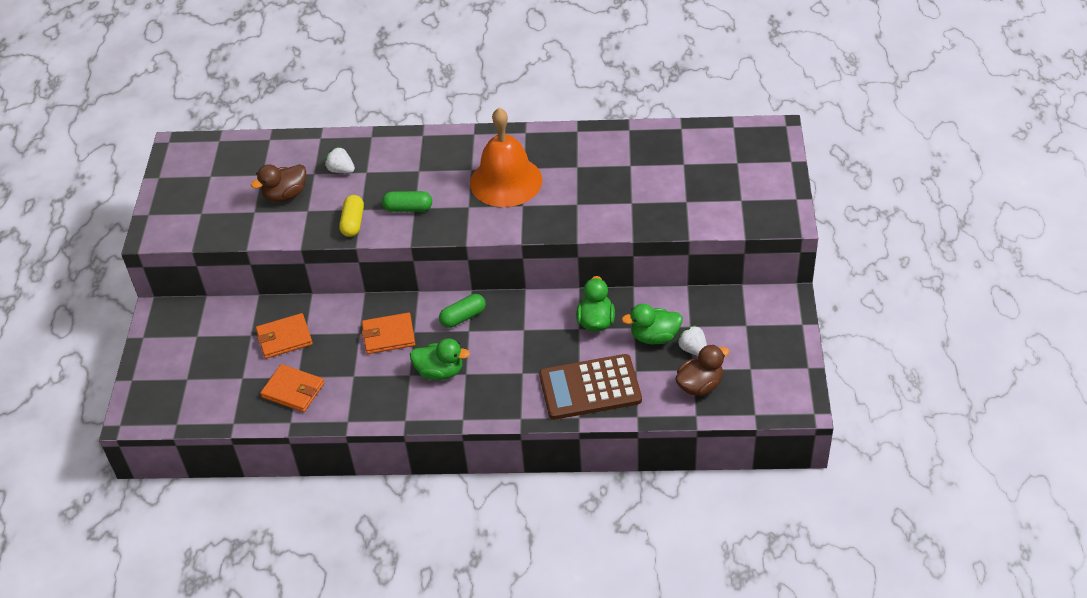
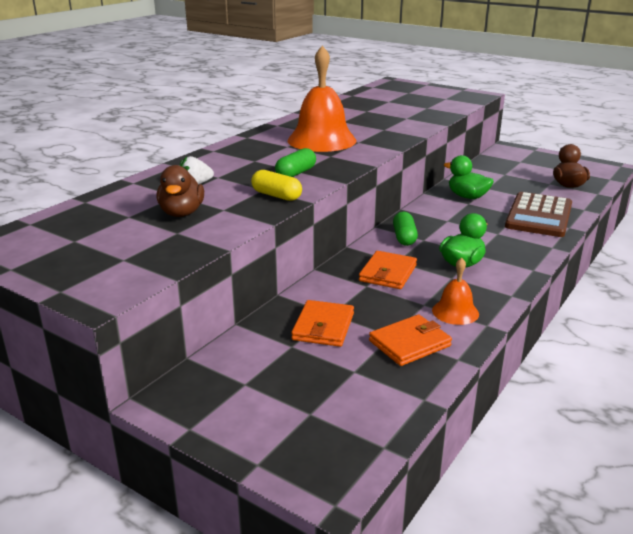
camera: 60 degrees left, 20 degrees down
green duck [622,304,683,344] -> none
white strawberry [677,325,707,356] -> none
none -> orange bell [432,258,479,325]

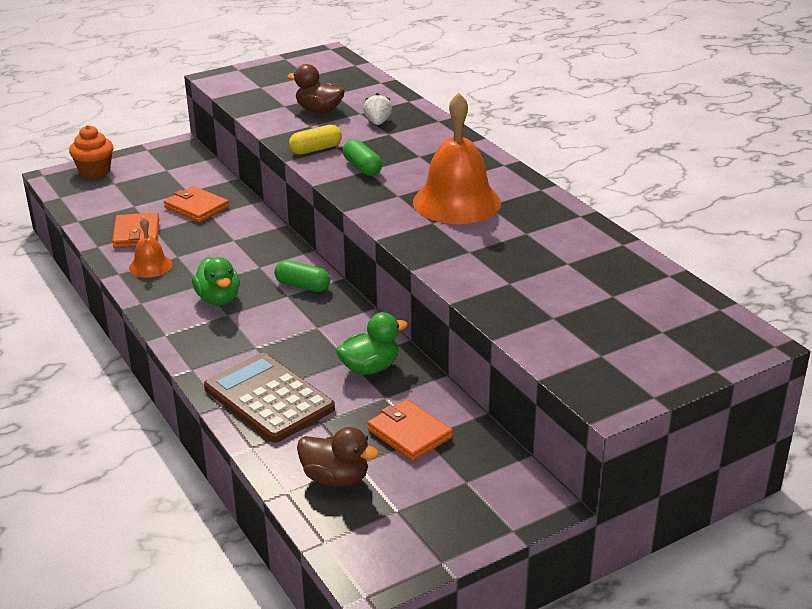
camera: 115 degrees right, 5 degrees up
orange wallet [359,251,417,289] -> orange wallet moved to [367,399,452,461]
none -> orange cupcake [69,125,113,178]

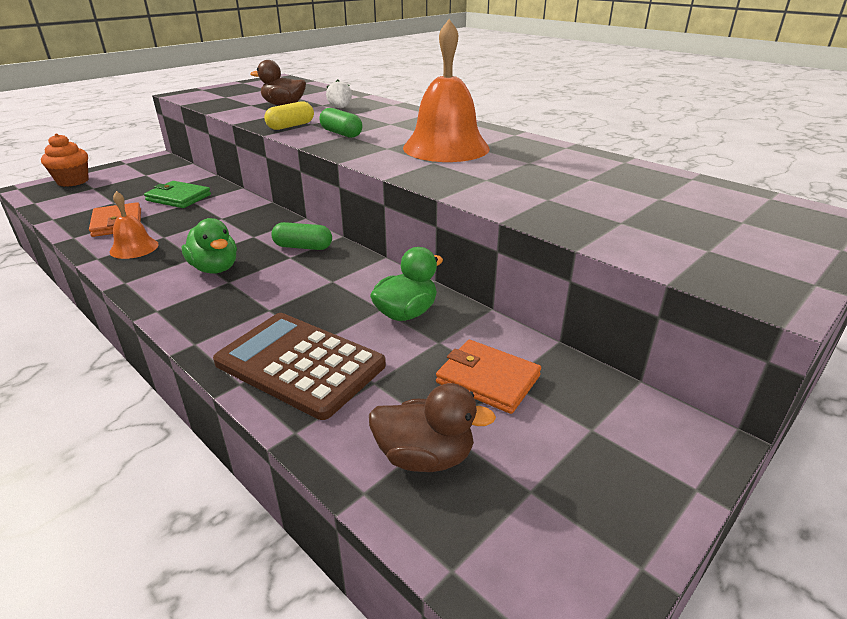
camera: 15 degrees left, 0 degrees up
orange wallet [164,186,229,222] -> green wallet [144,181,211,208]

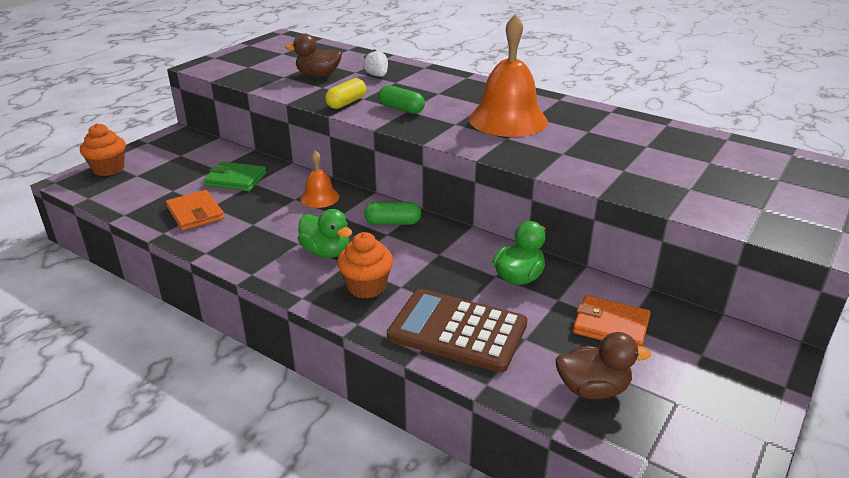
camera: 10 degrees left, 0 degrees up
orange bell [110,191,159,259] -> orange bell moved to [300,150,340,208]
none -> orange cupcake [337,232,393,299]

